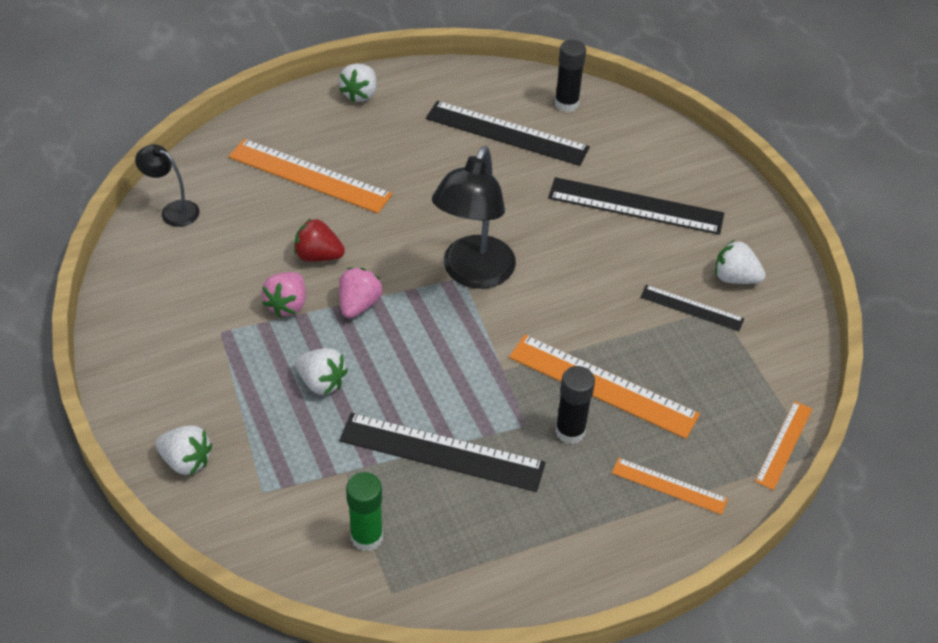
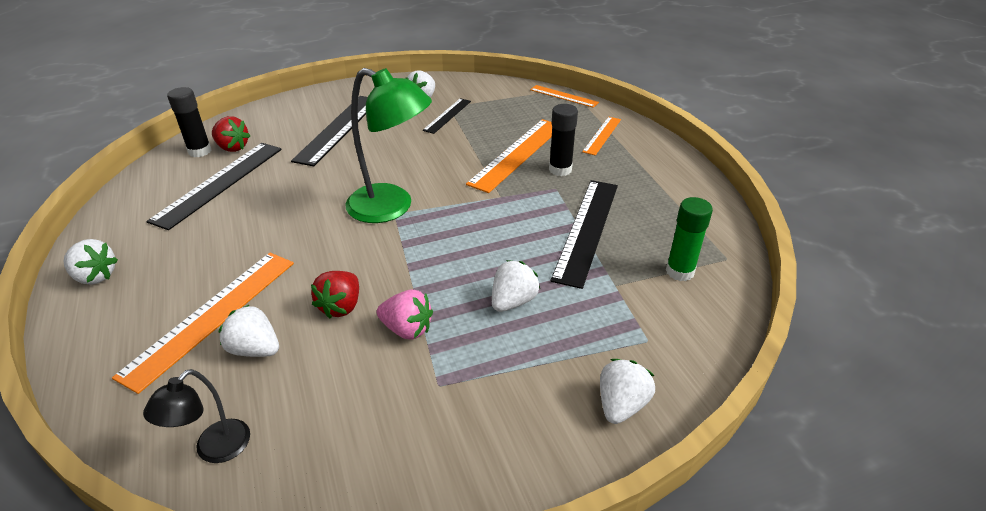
camera: 85 degrees left, 10 degrees down
pink strawberry [339,268,382,318] -> none
black lamp [432,146,516,289] -> green lamp [345,68,432,223]
none -> red strawberry [212,116,250,152]
none -> white strawberry [219,304,279,357]

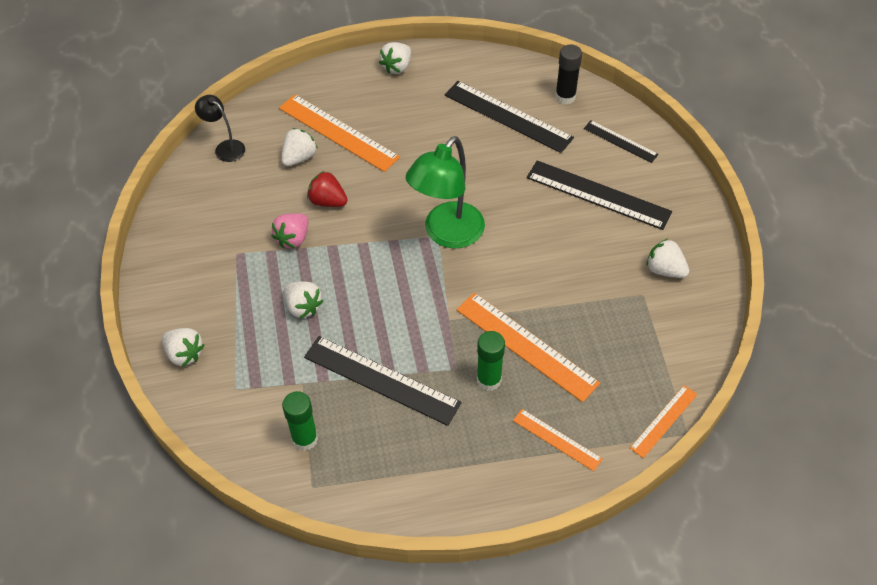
camera: 100 degrees right, 15 degrees up
red strawberry [212,116,250,152] -> none
black ruler [423,98,471,134] -> black ruler moved to [584,121,659,163]
black glue stick [549,104,578,176] -> green glue stick [477,331,505,391]

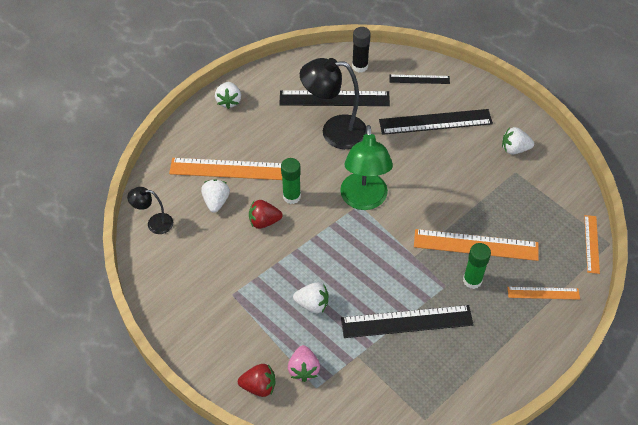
camera: 35 degrees left, 0 degrees up
white strawberry [162,328,204,367] -> red strawberry [238,364,275,397]
pink strawberry [272,213,308,248] -> pink strawberry moved to [288,345,320,382]
green glue stick [282,391,318,451] -> green glue stick moved to [281,158,301,204]
none -> black lamp [300,58,366,149]

